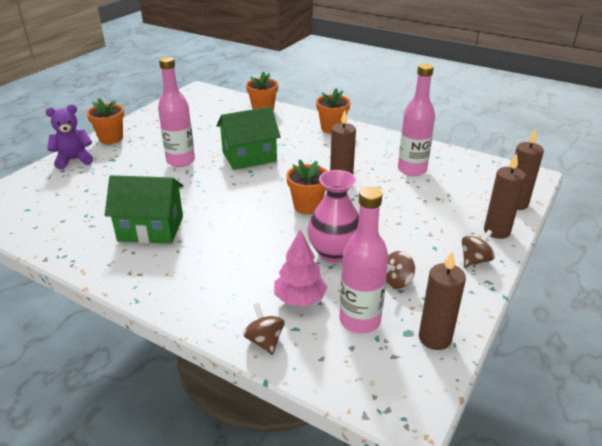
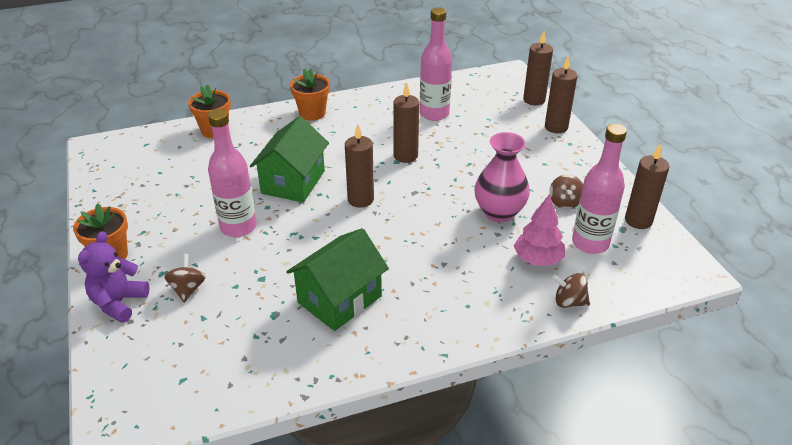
camera: 50 degrees left, 5 degrees up
orange flower pot [286,159,327,214] -> none
brown spinning top [462,230,495,267] -> brown spinning top moved to [164,254,206,303]
none -> brown candle [345,124,374,208]

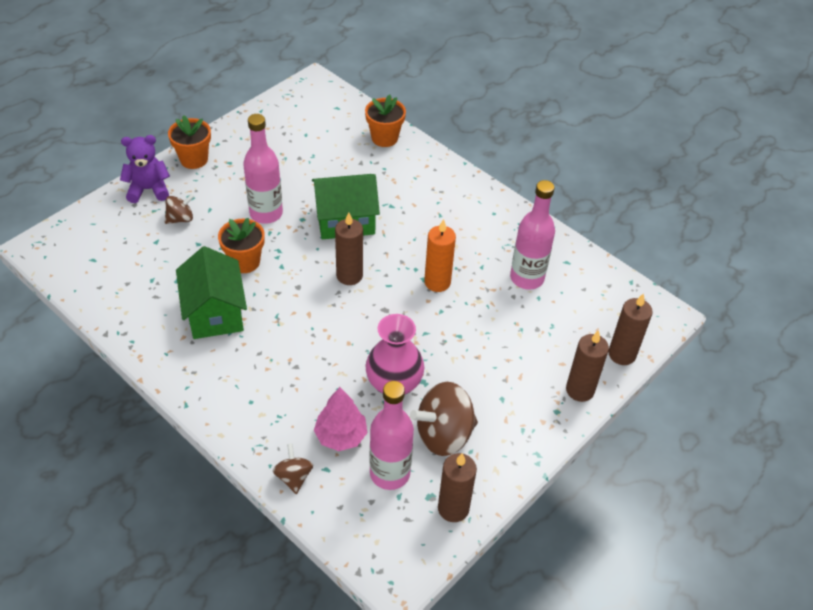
camera: 60 degrees right, 10 degrees up
green house [286,228,389,331] -> green house turned 60 degrees clockwise [176,246,247,339]
orange flower pot [290,68,330,121] -> orange flower pot moved to [218,218,265,273]
brown candle [393,82,419,163] -> orange candle [424,219,456,292]
brown spinning top [549,174,583,209] -> brown spinning top [410,382,478,456], size x1.85

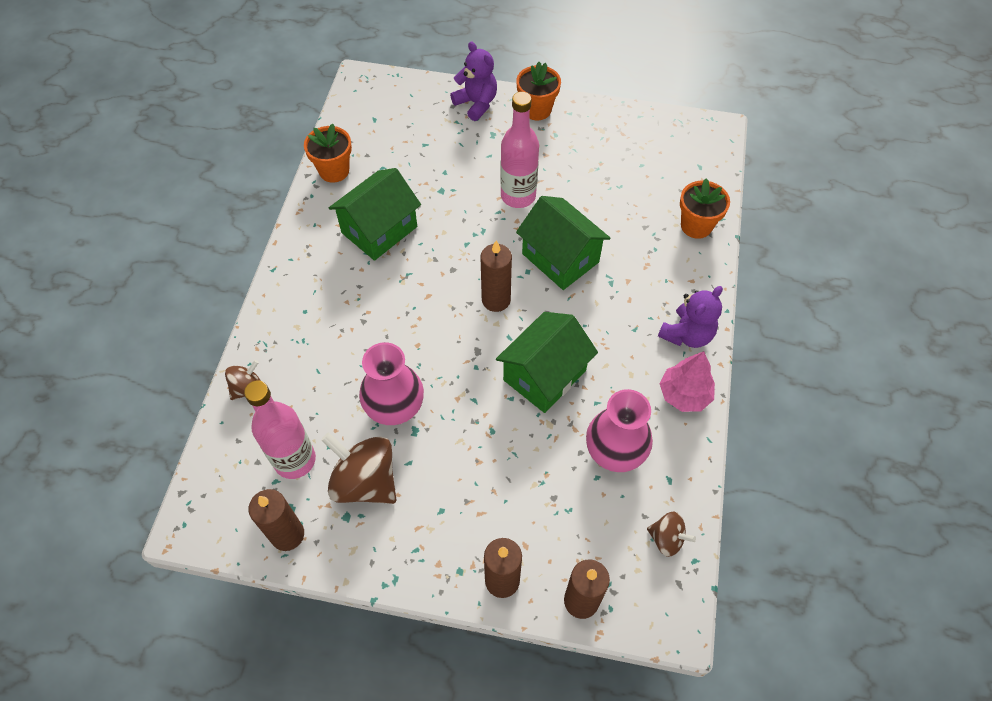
camera: 60 degrees right, 10 degrees up
brown spinning top [165,194,194,224] -> brown spinning top moved to [647,512,696,557]
orange flower pot [218,218,265,273] -> orange flower pot moved to [304,124,352,183]
pink tree [314,387,367,451] -> pink tree moved to [660,351,715,412]
orange candle [424,219,456,292] -> green house [496,312,598,413]
pink bottle [510,180,555,290] -> pink vase [586,389,653,472]
none -> purple teddy bear [658,286,723,348]

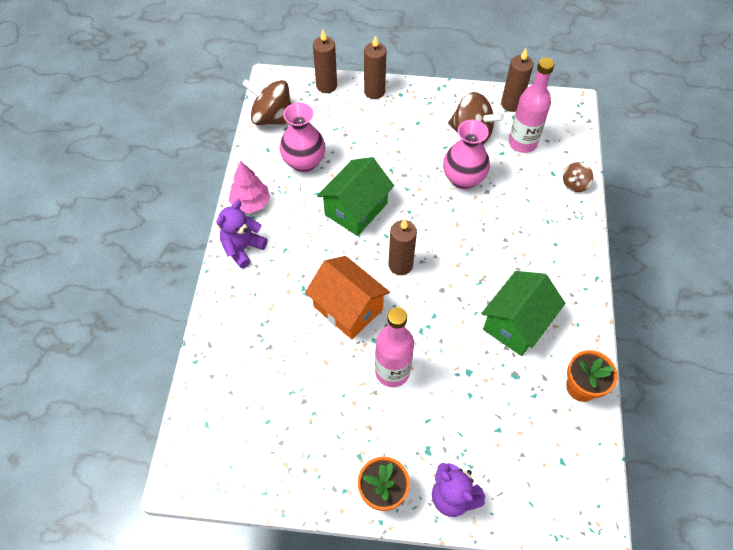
camera: 175 degrees right, 0 degrees up
green house [516,196,610,290] -> orange house [305,256,390,339]
brown spinning top [647,512,696,557] -> brown spinning top [242,79,291,125], size x1.85
orange flower pot [680,178,730,239] -> none

